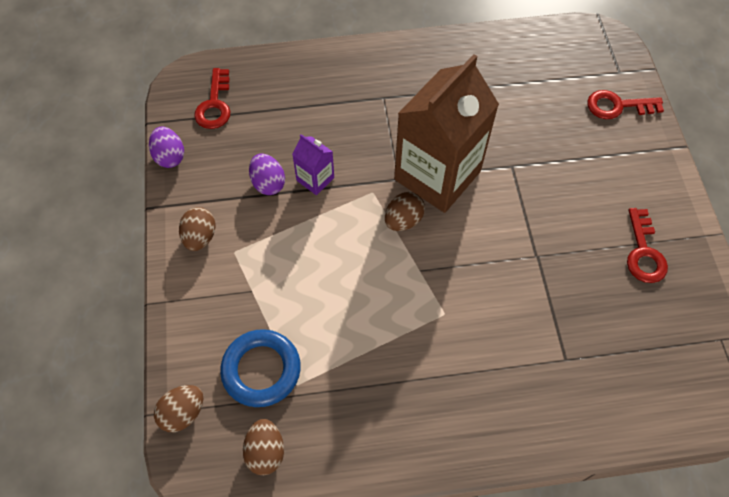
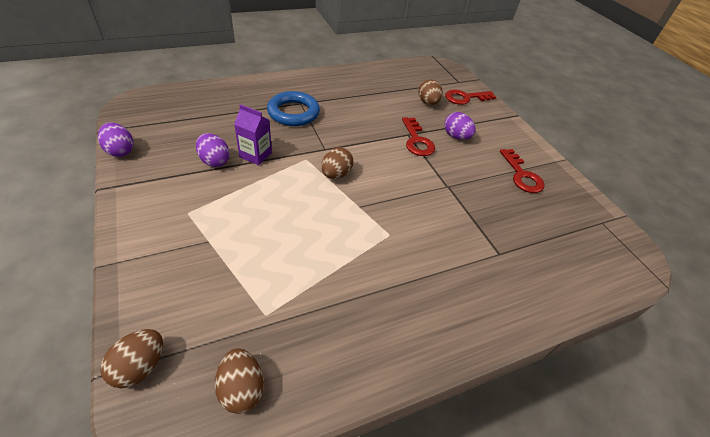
camera: 20 degrees left, 15 degrees down
brown egg [179,207,216,251] -> brown egg moved to [418,79,443,105]
red key [194,68,230,129] -> red key moved to [402,117,435,156]
blue ring [220,329,301,407] -> blue ring moved to [267,91,320,126]
brown carton [394,54,499,213] -> none
none -> purple egg [444,112,476,140]

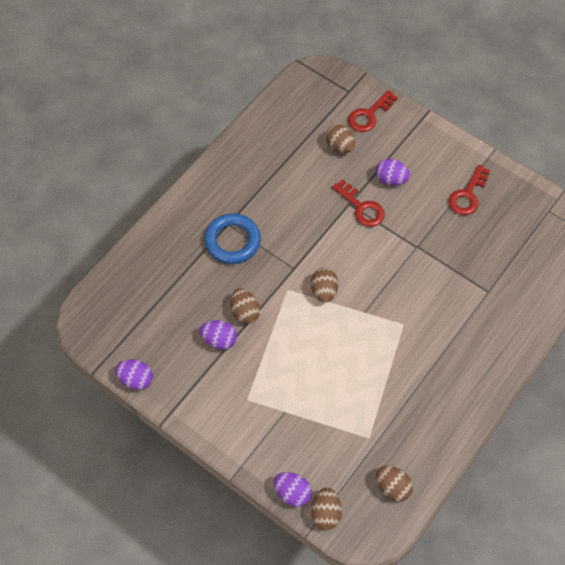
camera: 25 degrees left, 15 degrees up
purple carton [234,104,272,165] -> brown egg [230,289,260,324]
red key [500,149,545,193] -> red key turned 75 degrees clockwise [449,165,490,215]
none -> purple egg [274,472,312,507]

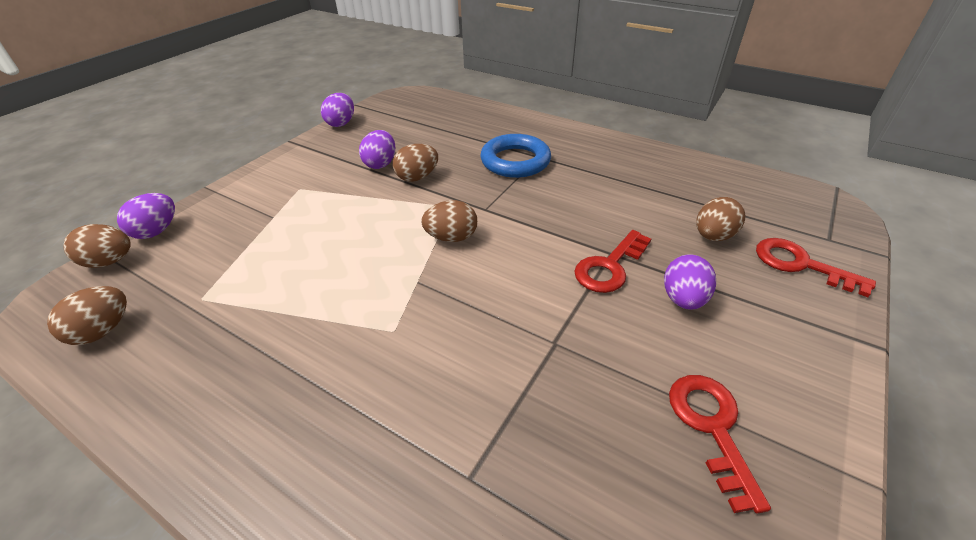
camera: 85 degrees right, 20 degrees down
red key [449,165,490,215] -> red key turned 60 degrees clockwise [669,375,771,513]

